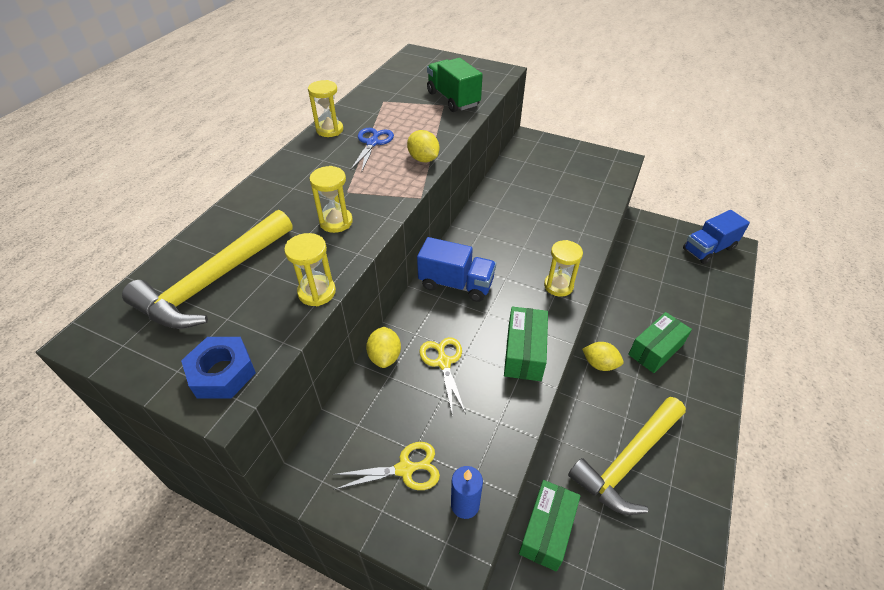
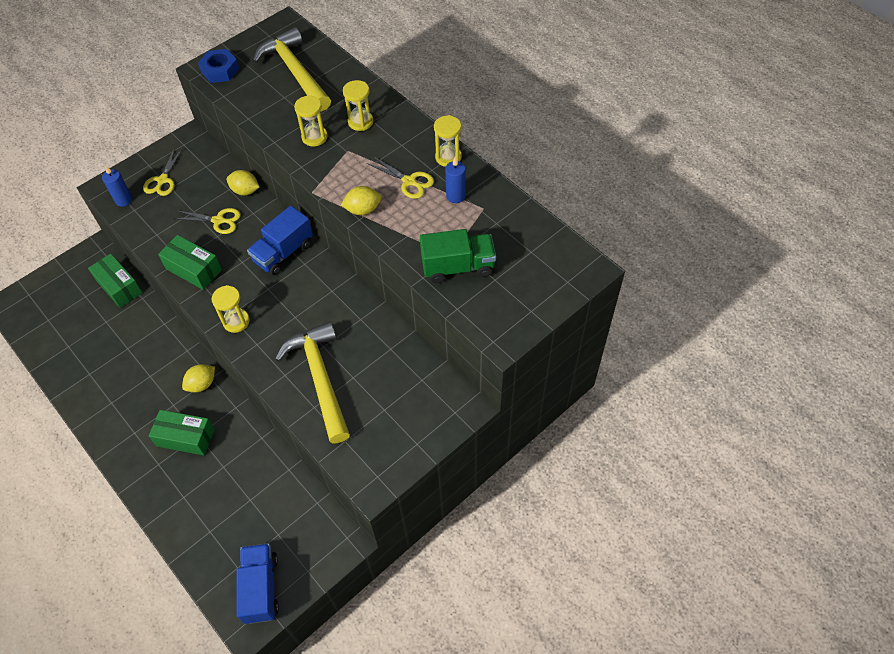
camera: 115 degrees right, 10 degrees up
yellow hourglass [284,233,336,306] -> yellow hourglass moved to [343,80,373,131]
blue scissors [350,128,394,173] -> yellow scissors [367,156,434,199]
yellow hammer [568,397,686,515] -> yellow hammer moved to [275,321,350,443]
green box [628,312,692,373] -> green box turned 60 degrees counterclockwise [149,410,215,455]
none -> blue candle [445,157,466,203]

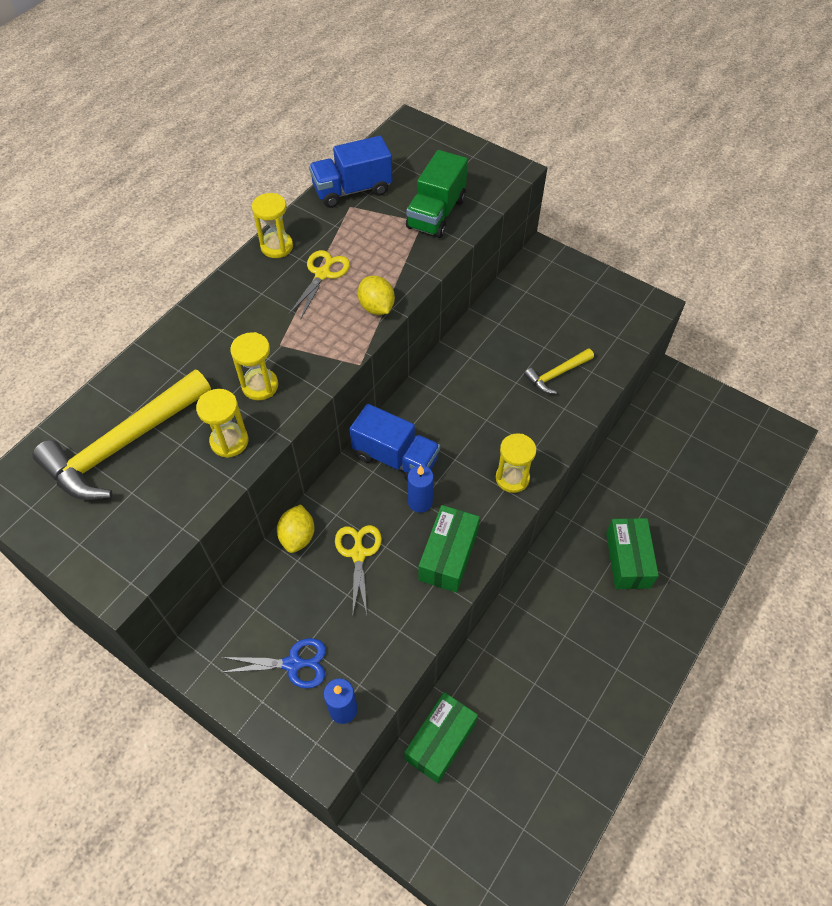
camera: 105 degrees left, 0 degrees up
yellow scissors [143,147,183,196] -> blue scissors [220,638,326,688]
yellow lemon [182,364,215,392] -> none
blue nut [198,49,239,83] -> none
blue truck [236,543,279,624] -> blue truck moved to [309,136,392,208]
yellow hammer [275,321,350,443] -> yellow hammer [524,348,594,394], size x0.50
yellow hourglass [343,80,373,131] -> yellow hourglass moved to [196,389,248,458]
green truck [420,229,496,283] -> green truck turned 135 degrees counterclockwise [406,150,468,238]
blue candle [445,157,466,203] -> blue candle moved to [408,465,434,513]

